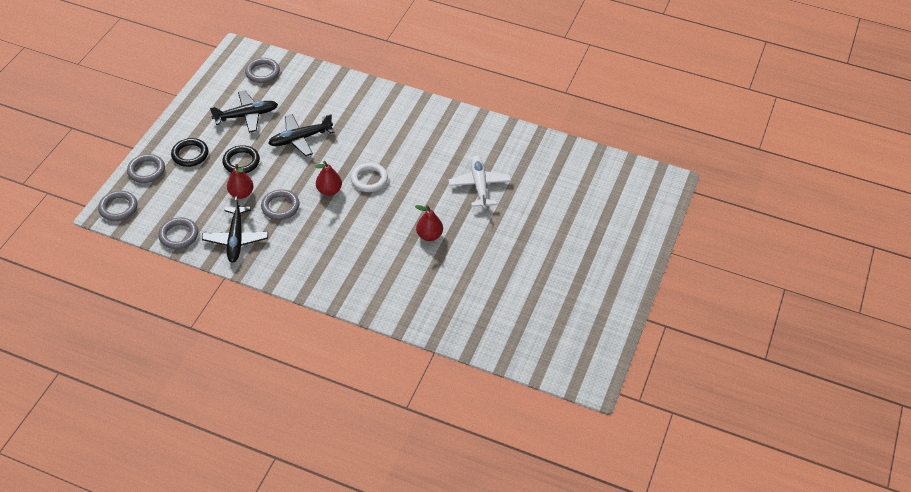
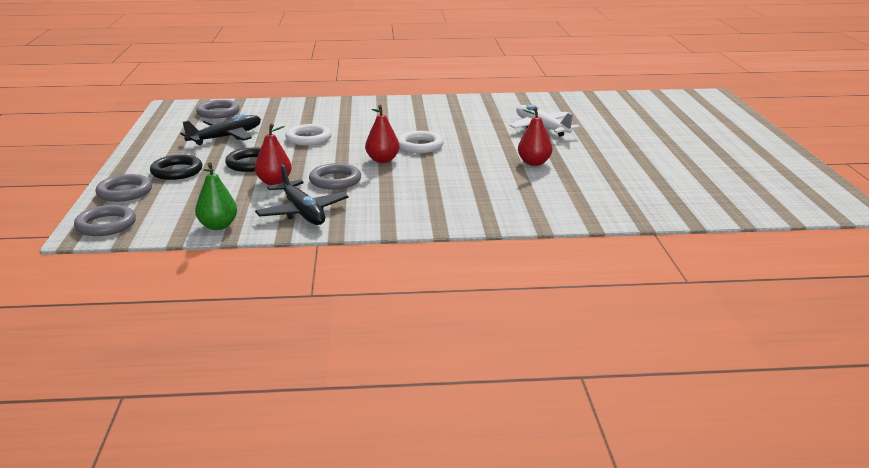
camera: 25 degrees left, 25 degrees down
grey ring [159,217,198,249] -> green pear [195,162,237,230]
black plane [268,114,334,156] -> white ring [285,124,332,146]

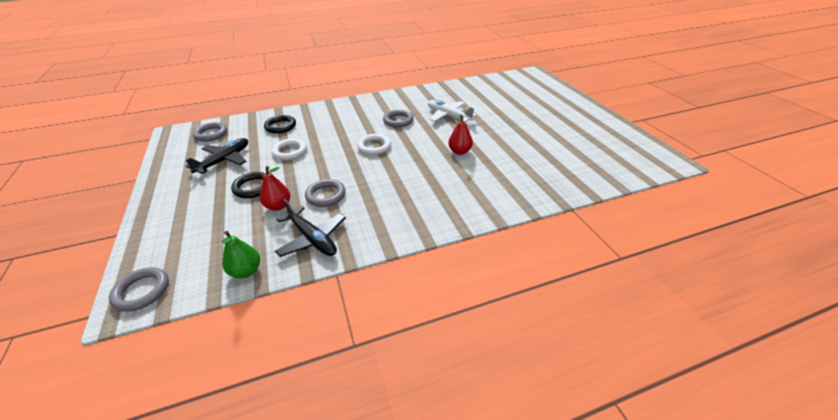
camera: 15 degrees left, 15 degrees up
grey ring [96,174,152,202] -> grey ring moved to [383,109,414,127]
black ring [150,155,203,180] -> black ring moved to [264,115,296,134]
red pear [365,105,399,163] -> none

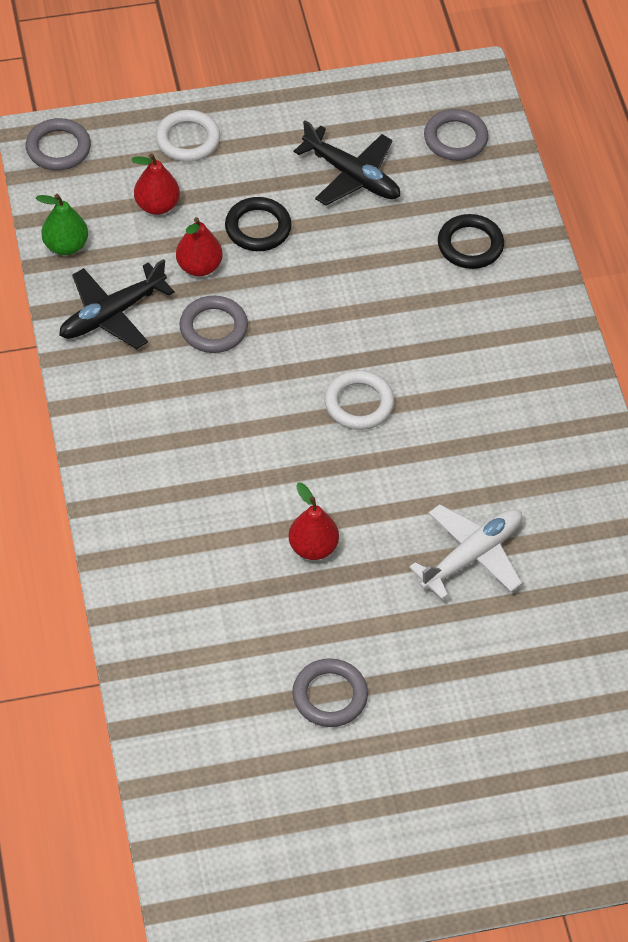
camera: 95 degrees right, 15 degrees up
white ring [272,139,307,160] -> white ring moved to [155,110,220,162]
grey ring [383,109,414,127] -> grey ring moved to [292,658,368,727]
none -> red pear [131,154,180,215]

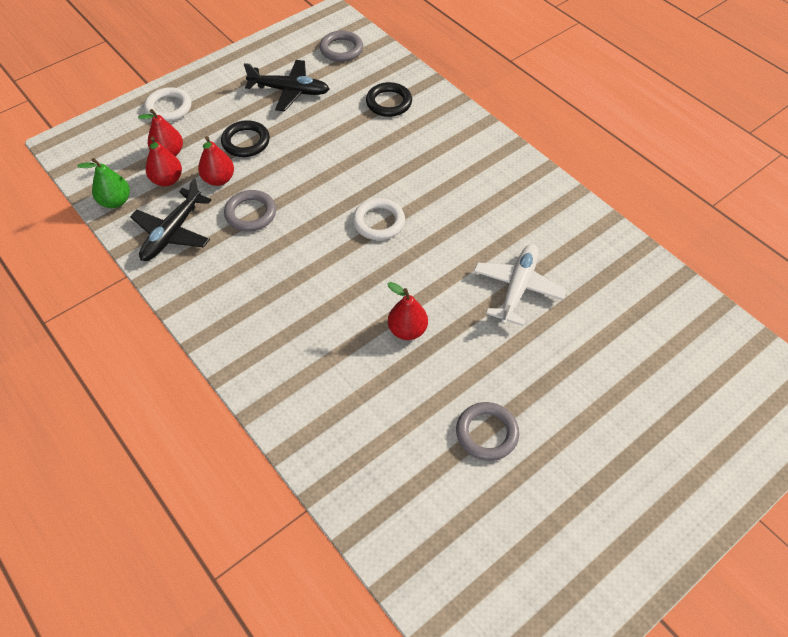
camera: 25 degrees left, 0 degrees up
grey ring [26,118,91,171] -> none
none -> red pear [146,137,182,186]

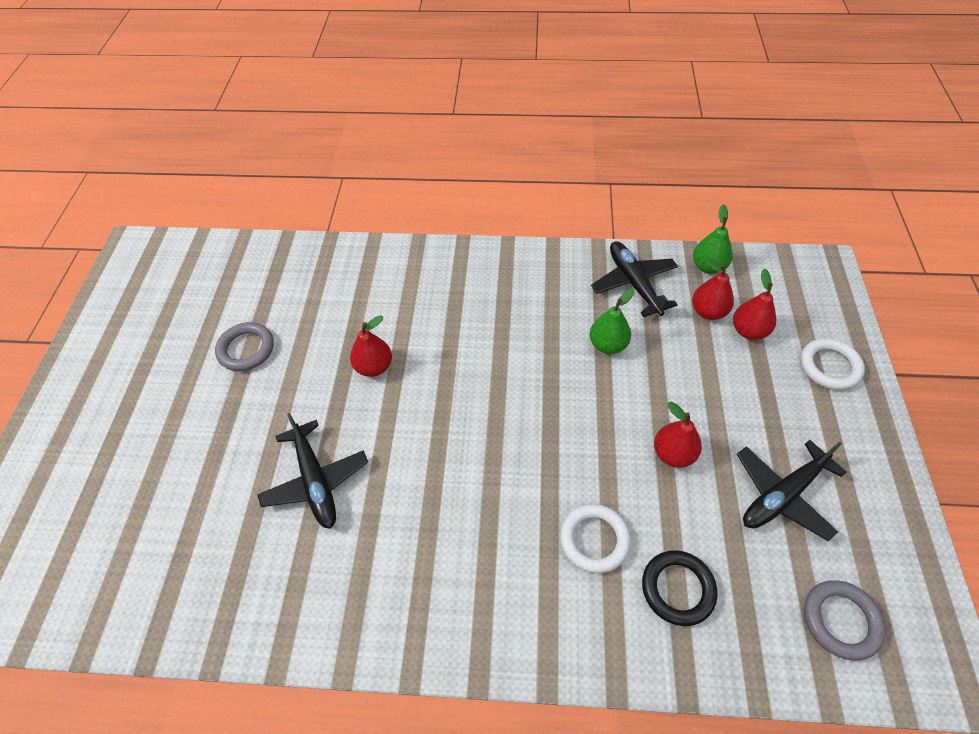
camera: 135 degrees right, 0 degrees up
red pear [198,136,234,186] -> red pear moved to [654,402,702,468]
black ring [221,120,270,157] -> none
grey ring [224,190,276,232] -> green pear [590,289,635,354]
white ring [353,198,405,240] -> white ring moved to [560,504,631,573]
white plane [474,244,566,326] -> black plane [257,413,368,529]

